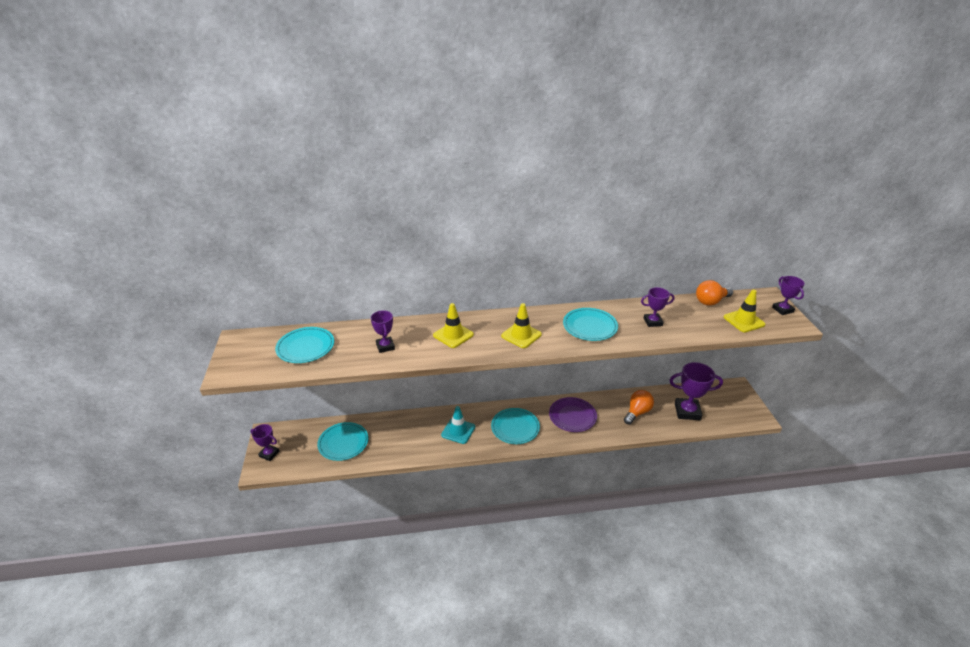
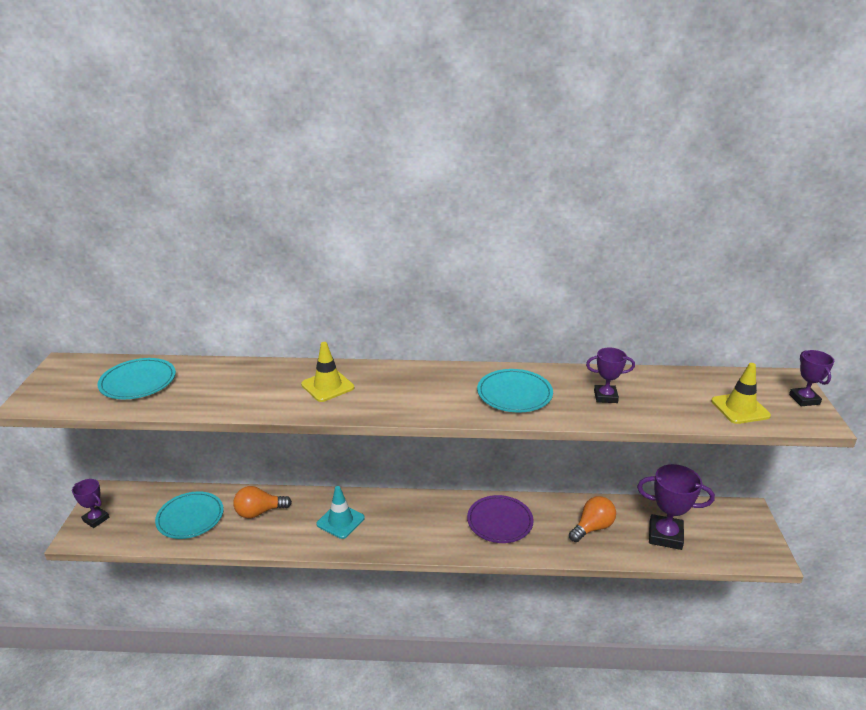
camera: 10 degrees right, 5 degrees down
purple trophy [371,310,395,353] -> none
turquoise plate [491,408,540,444] -> none
yellow traffic cone [501,303,542,348] -> none
orange light bulb [696,280,733,306] -> orange light bulb moved to [233,486,292,518]

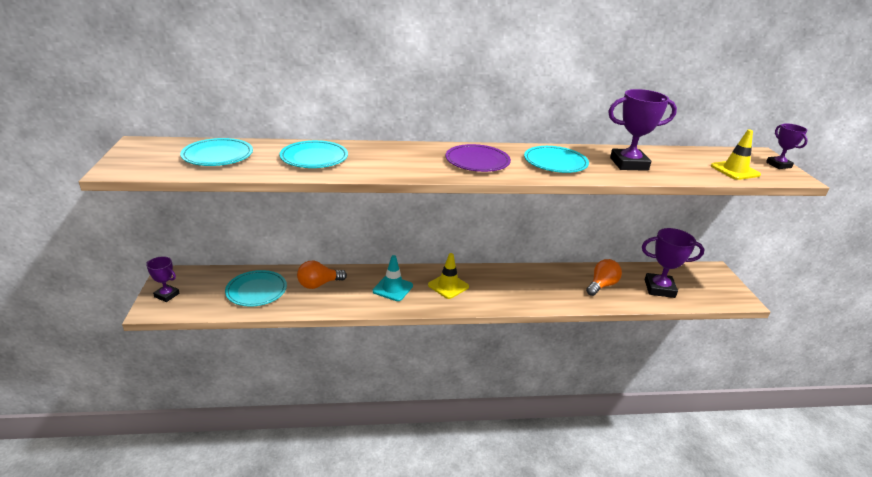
camera: 10 degrees left, 0 degrees up
yellow traffic cone [301,342,354,402] -> yellow traffic cone moved to [428,253,469,299]
purple plate [467,495,534,543] -> purple plate moved to [446,144,511,172]
purple trophy [586,348,635,403] -> purple trophy [608,89,677,171], size x1.70
none -> turquoise plate [279,140,348,168]

